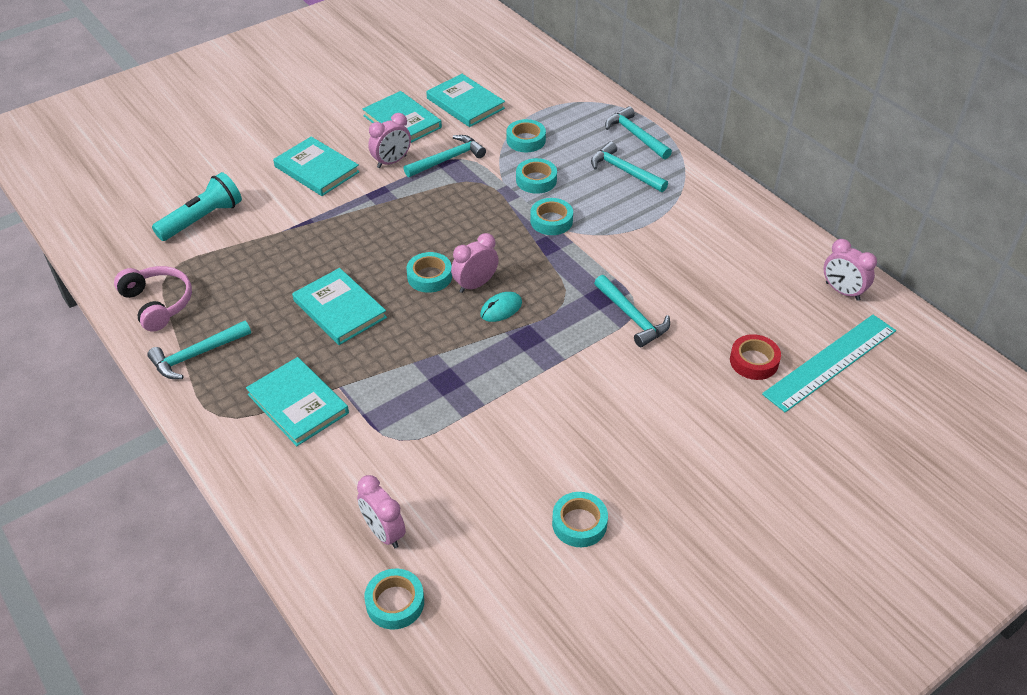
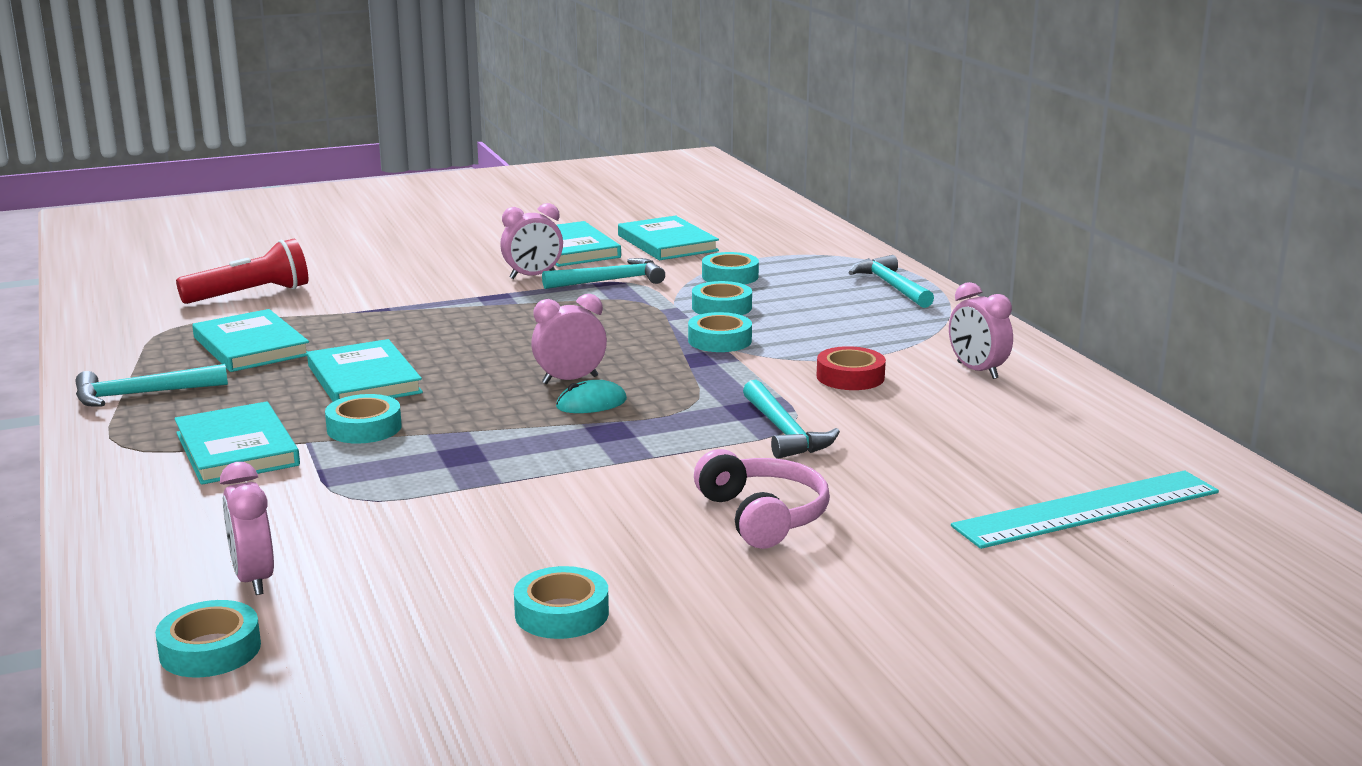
camera: 15 degrees right, 25 degrees down
pink headphones [114,266,192,332] -> pink headphones moved to [694,449,830,549]
turquoise flashlight [152,172,242,241] -> red flashlight [176,238,308,304]
turquoise book [273,137,360,196] -> turquoise book moved to [192,309,309,372]
turquoise tape [406,252,452,293] -> turquoise tape moved to [325,394,402,444]
turquoise hammer [591,141,668,192] -> none
red tape [730,334,781,380] -> red tape moved to [817,346,886,390]
pink clock [824,239,877,301] -> pink clock moved to [949,282,1013,379]

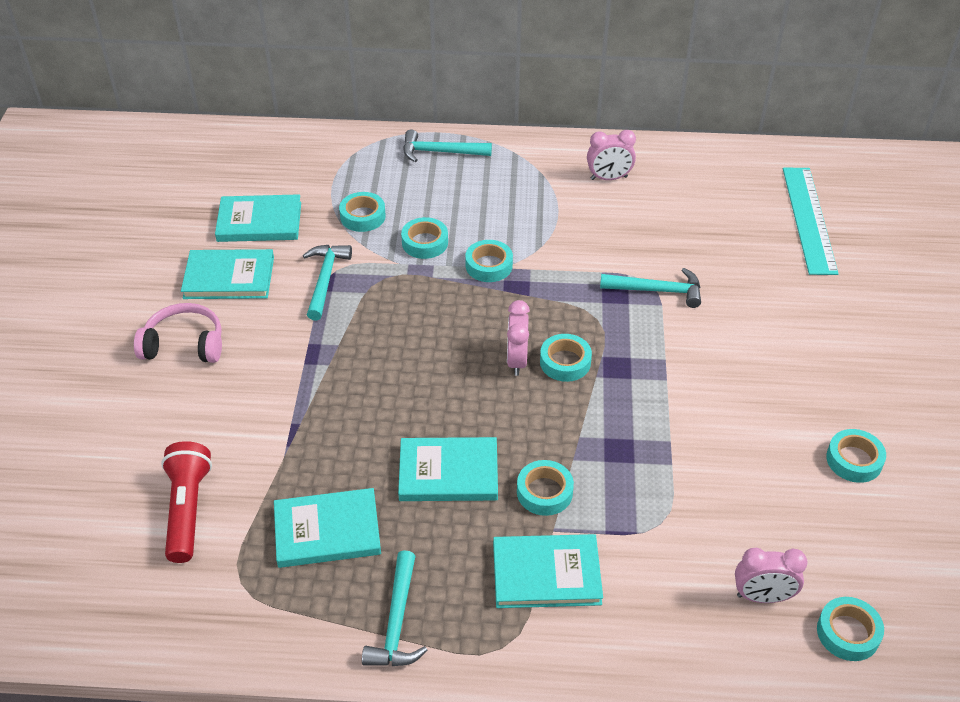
camera: 65 degrees left, 25 degrees up
pink clock [500,203,563,279] -> none
turquoise mouse [556,380,627,413] -> turquoise tape [540,334,592,382]
pink headphones [694,449,830,549] -> pink headphones moved to [134,303,222,363]
red tape [817,346,886,390] -> none

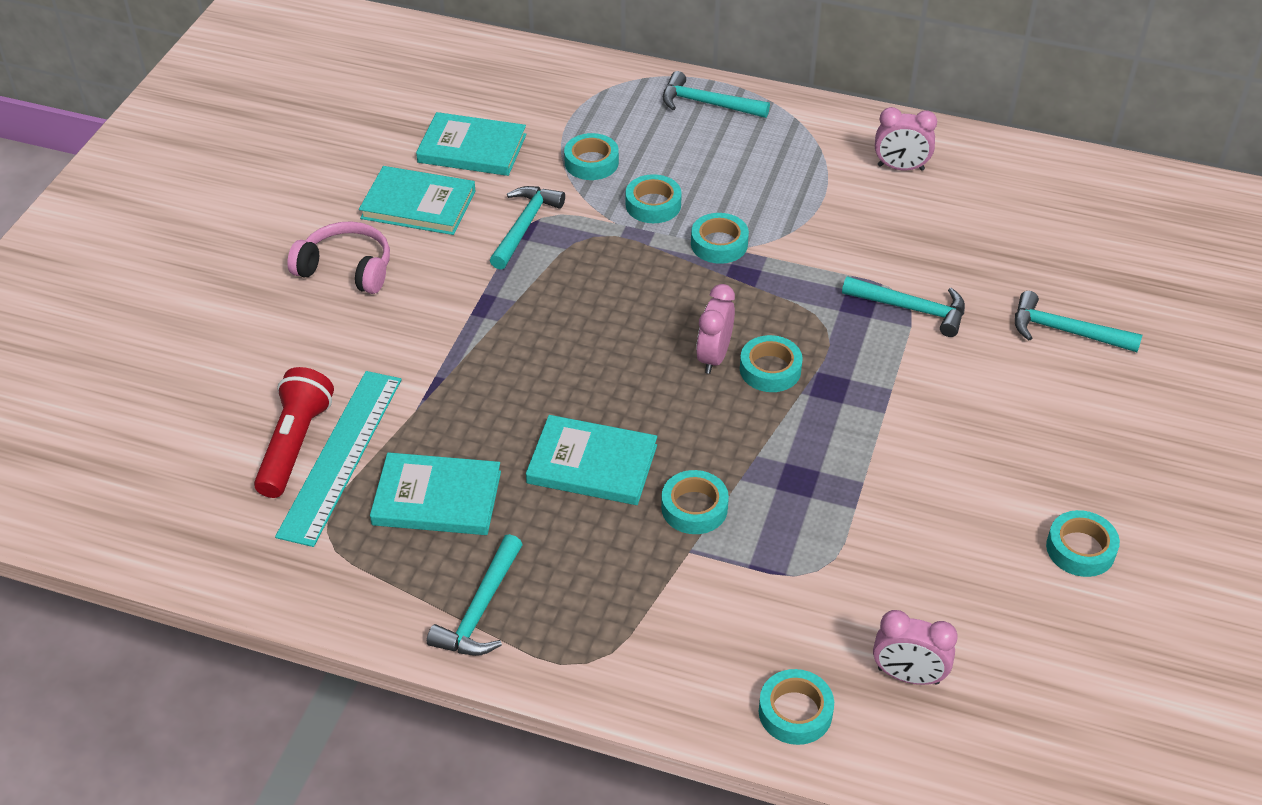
camera: 15 degrees right, 0 degrees up
turquoise book [493,534,603,608] -> none
turquoise ruler [783,168,839,275] -> turquoise ruler moved to [275,371,402,547]
turquoise tape [817,597,884,661] -> turquoise tape moved to [759,669,834,745]
none -> turquoise hammer [1015,291,1142,352]

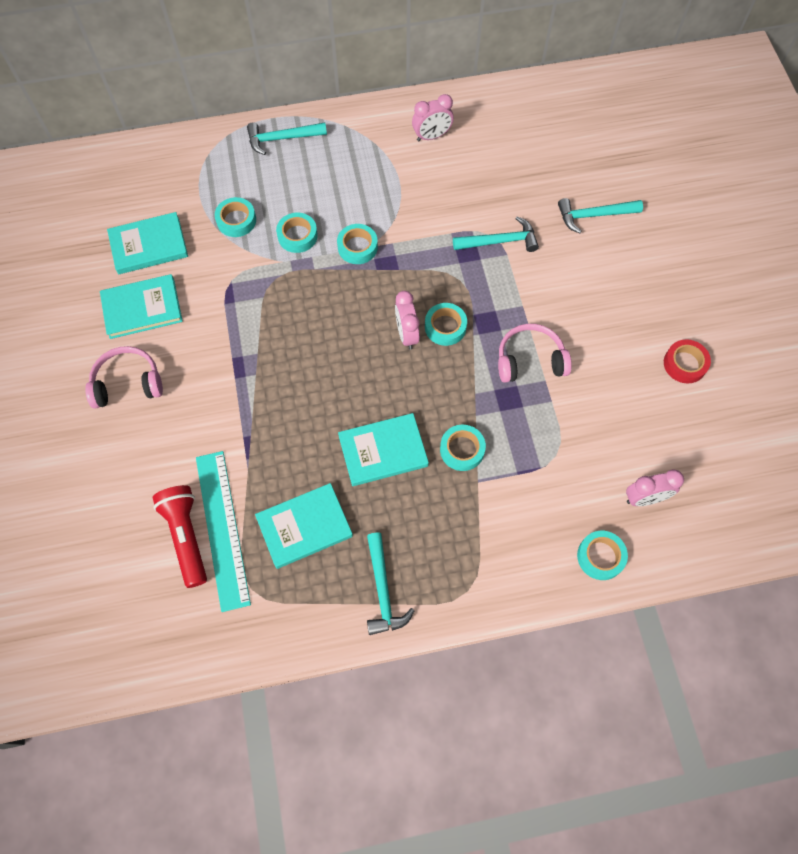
camera: 30 degrees left, 20 degrees up
turquoise hammer [490,186,565,270] -> none
turquoise tape [1046,510,1120,577] -> red tape [664,339,711,384]
none -> pink headphones [498,324,572,383]

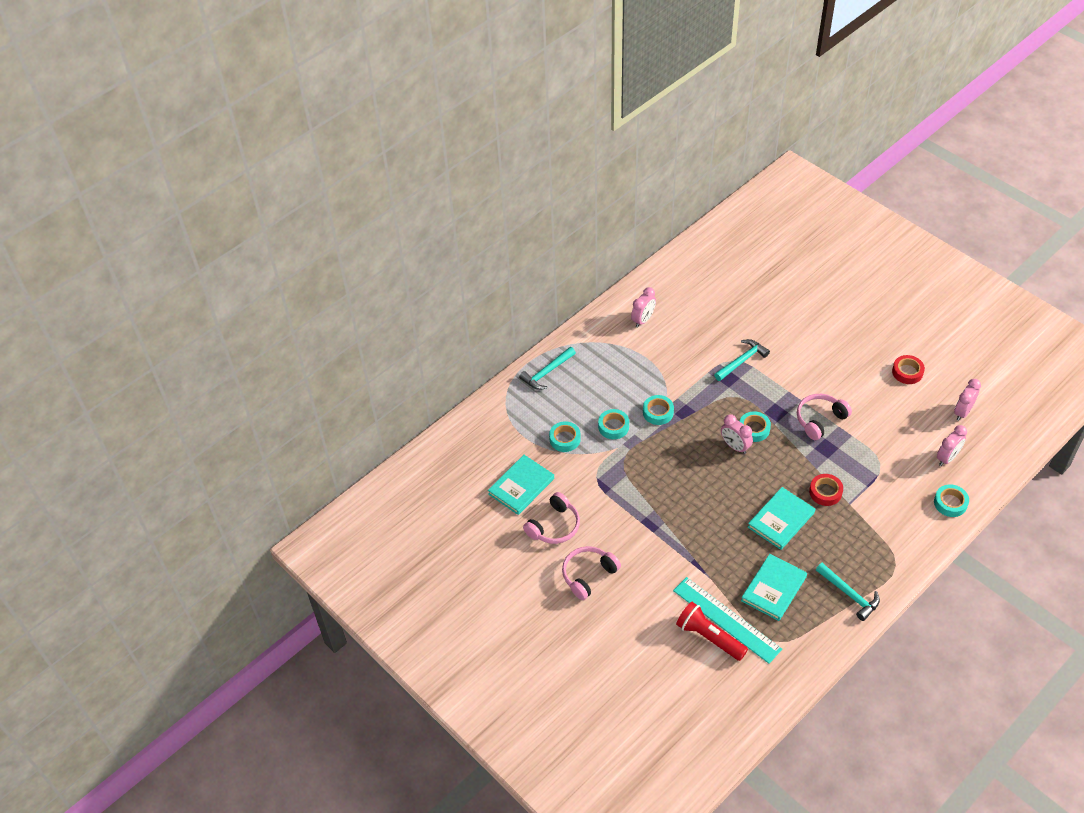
camera: 30 degrees left, 15 degrees down
turquoise book [100,274,183,339] -> pink headphones [523,492,580,544]
turquoise tape [440,425,486,471] -> red tape [809,474,843,506]
turquoise hammer [558,198,643,233] -> none
none -> pink clock [954,379,981,421]

